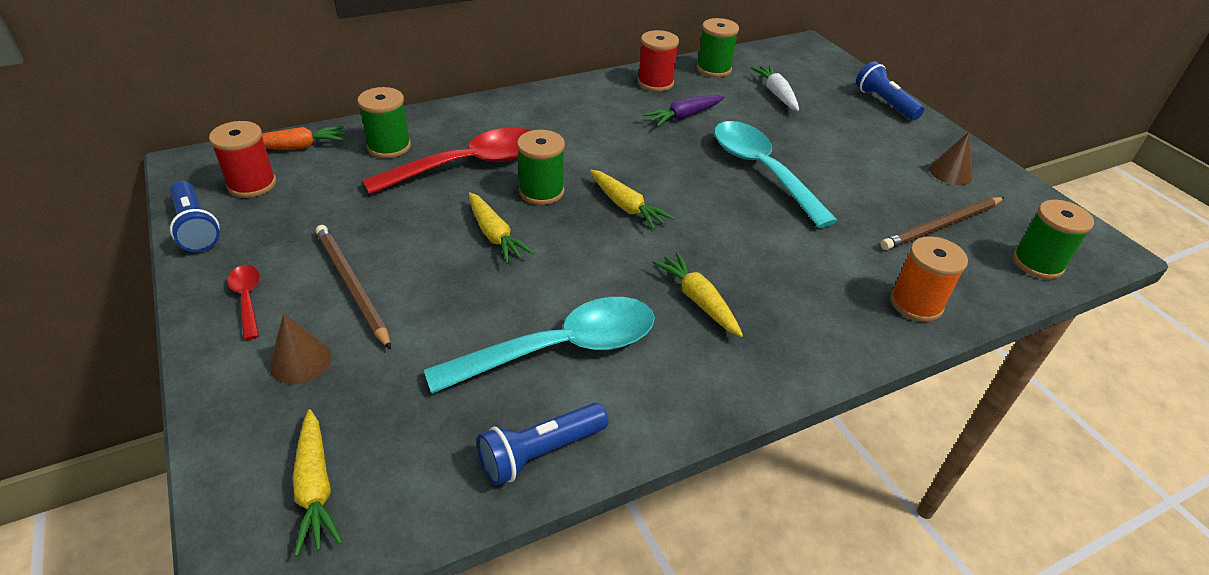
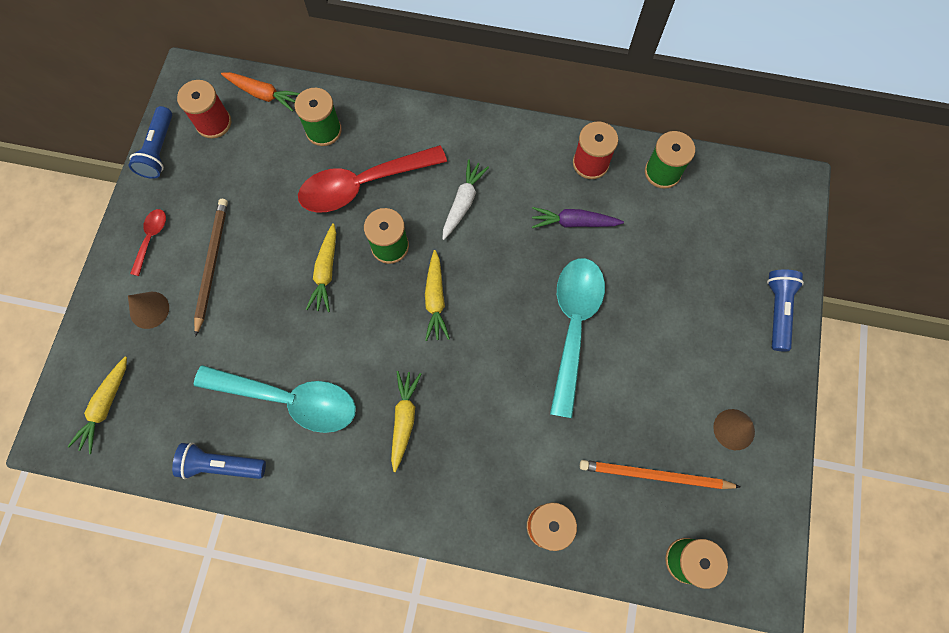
camera: 40 degrees right, 30 degrees up
red spoon [362,127,531,195] -> red spoon turned 150 degrees clockwise [298,145,447,213]
white carrot [751,65,799,111] -> white carrot moved to [442,159,489,240]
brown pencil [880,197,1004,250] -> orange pencil [580,460,740,489]

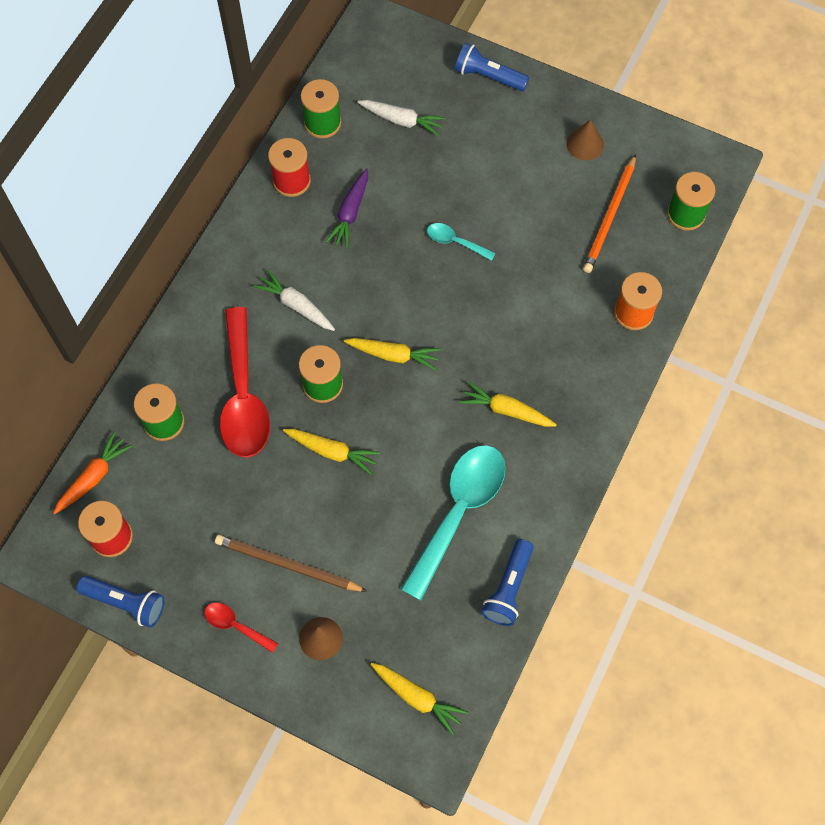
camera: 75 degrees left, 5 degrees down
turquoise spoon [550,258,605,418] -> turquoise spoon [427,223,495,261], size x0.46
none -> white carrot [357,100,446,136]

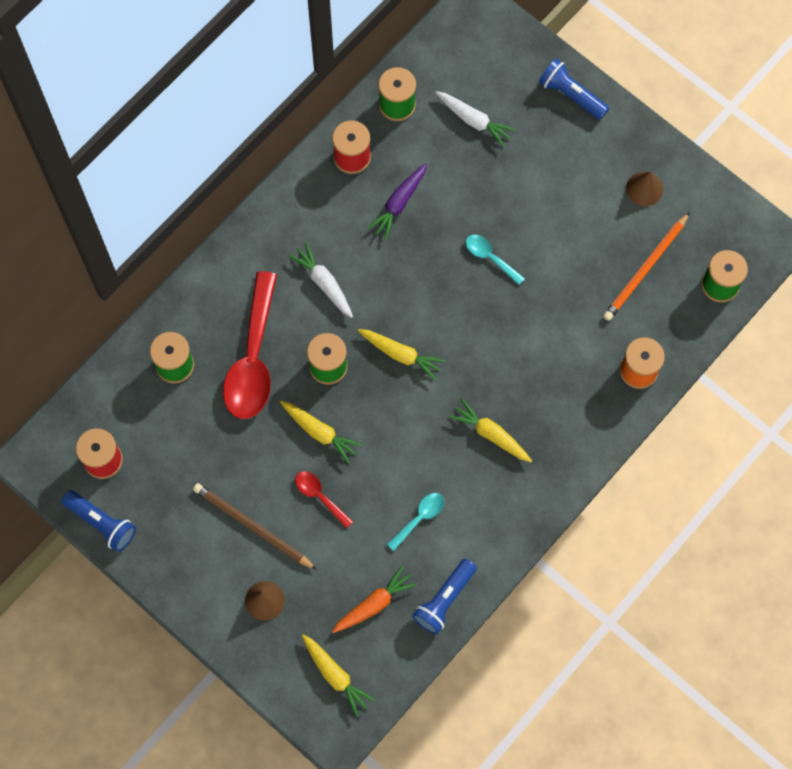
camera: 15 degrees right, 5 degrees up
orange carrot [53,432,132,514] -> orange carrot moved to [332,565,417,633]
red spoon [204,602,279,653] -> red spoon moved to [295,471,353,529]
turquoise spoon [401,445,506,601] -> turquoise spoon [387,493,445,551], size x0.46

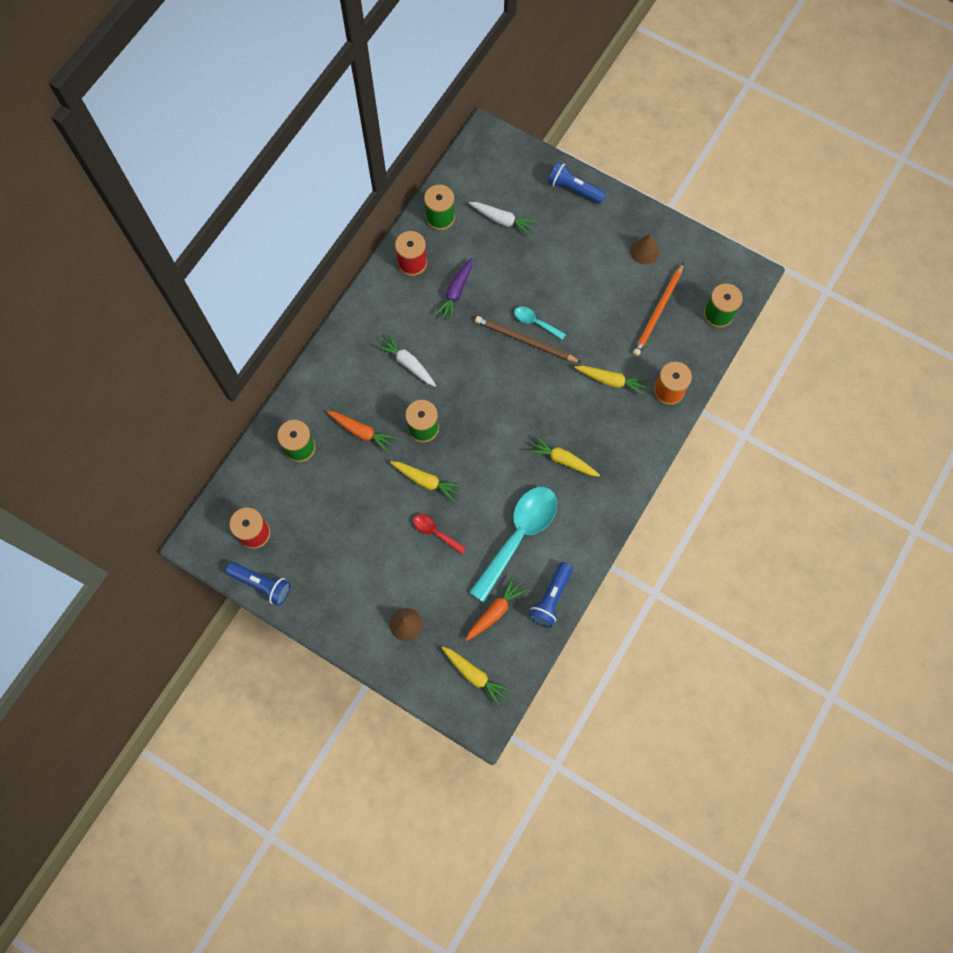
camera: 10 degrees left, 0 degrees up
brown pencil [193,483,317,570] -> brown pencil moved to [475,316,582,363]
red spoon [223,271,277,419] -> orange carrot [327,411,397,453]
yellow carrot [358,329,446,380] -> yellow carrot moved to [574,366,648,396]
turquoise spoon [387,493,445,551] -> turquoise spoon [469,487,557,602], size x2.18

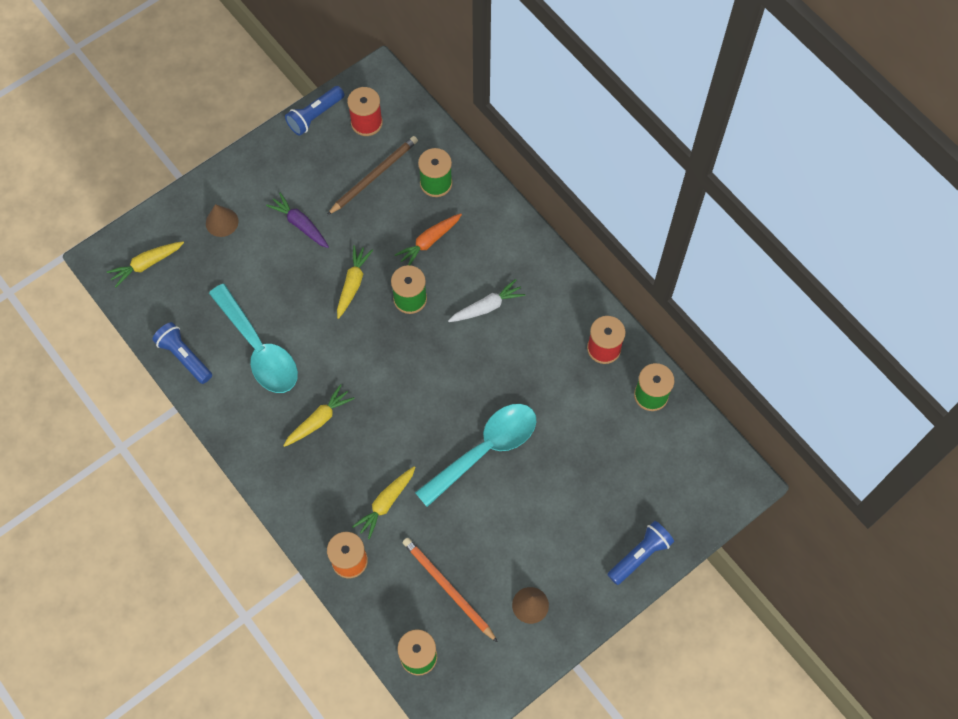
camera: 110 degrees right, 5 degrees down
yellow carrot [390,461,463,502] -> yellow carrot turned 150 degrees clockwise [337,245,373,319]
red spoon [413,514,466,555] -> none
purple carrot [435,258,472,322] -> purple carrot moved to [266,193,329,248]
orange carrot [466,576,527,641] -> none
white carrot [469,202,537,236] -> none
brown pencil [475,316,582,363] -> brown pencil moved to [327,136,418,215]
turquoise spoon [514,306,566,340] -> turquoise spoon [415,404,537,507], size x2.18

